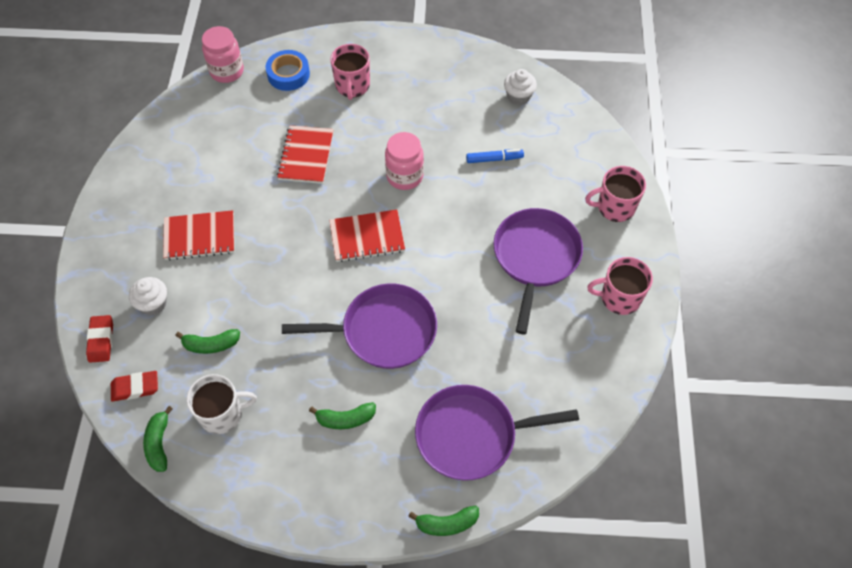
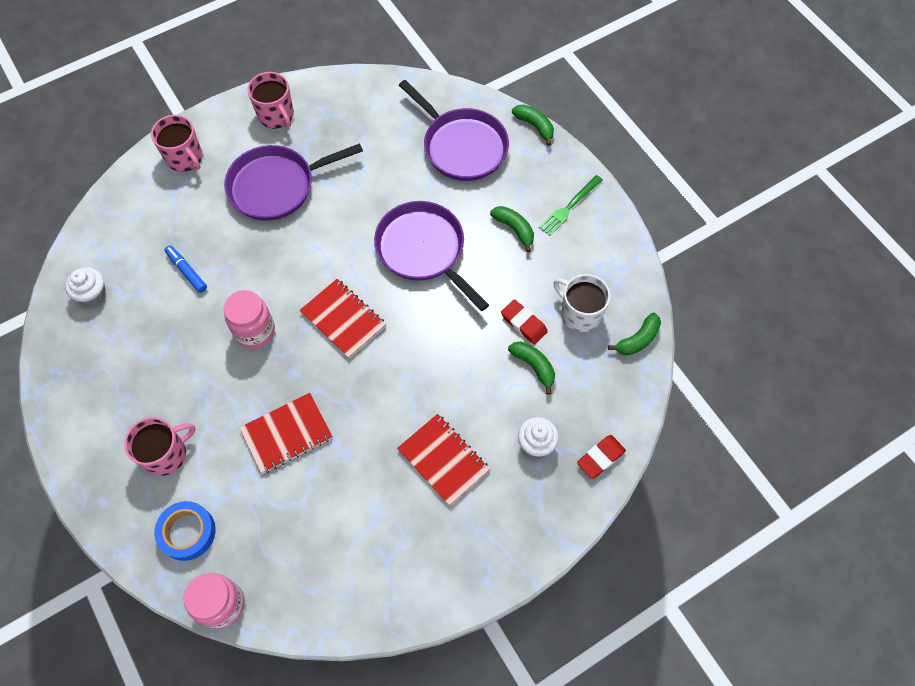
camera: 125 degrees left, 5 degrees up
red eraser [111,371,158,402] -> red eraser moved to [501,299,548,345]
none -> green fork [539,175,603,236]

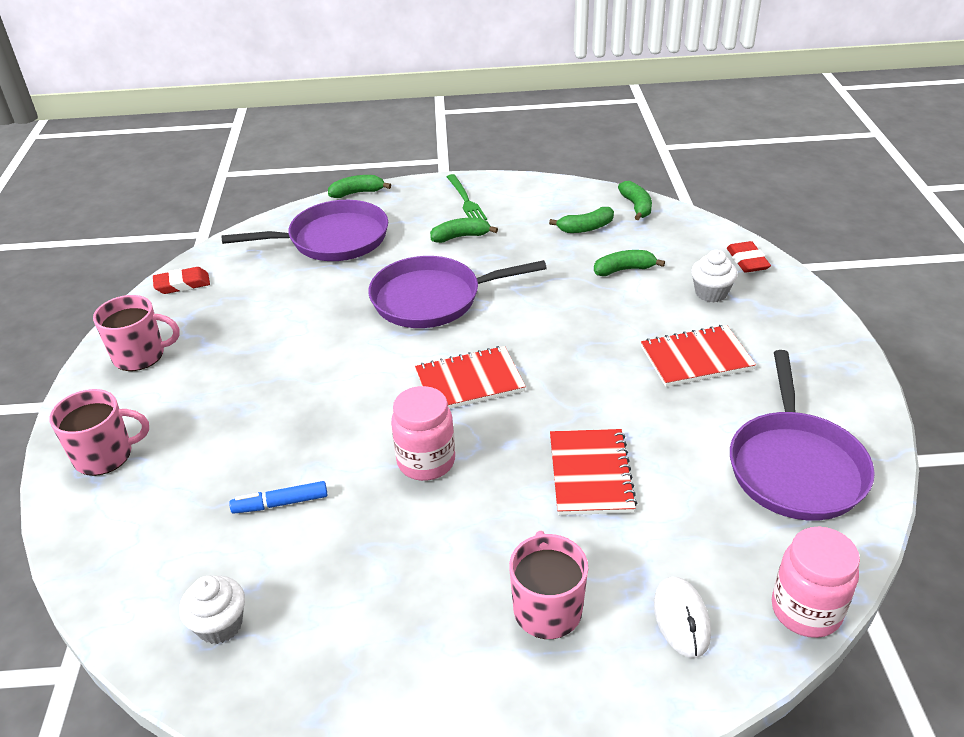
camera: 60 degrees left, 25 degrees down
blue tape [154,501,216,561] -> white mouse [654,577,711,658]
purple pan [224,143,363,221] -> purple pan moved to [730,350,875,521]
red eraser [501,299,548,345] -> red eraser moved to [153,267,210,294]
white mug [554,274,610,332] -> green banana [549,207,614,233]

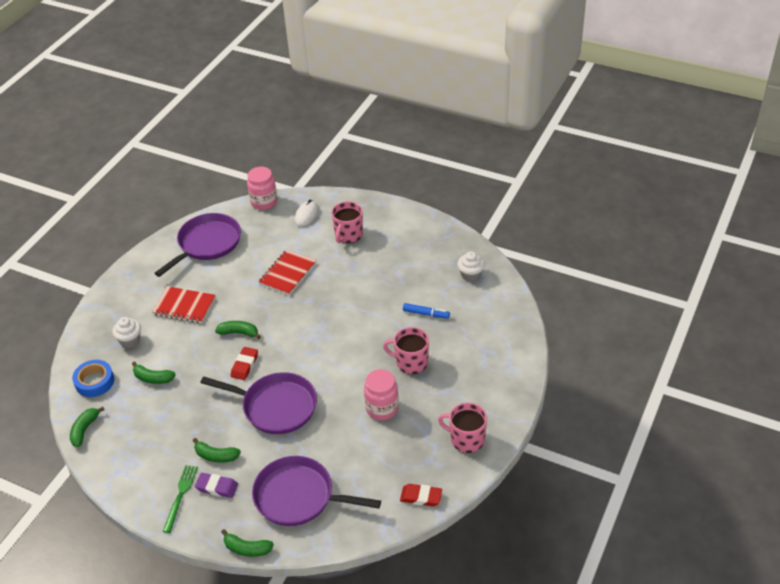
camera: 150 degrees left, 5 degrees up
pink mug [49,389,149,476] -> pink mug moved to [383,327,429,374]
pink jar [391,386,455,481] -> pink jar moved to [364,369,399,420]
red notebook [415,346,526,409] -> none
green banana [549,207,614,233] -> green banana moved to [215,321,261,339]
red eraser [727,241,771,273] -> red eraser moved to [231,347,258,380]
none -> blue tape [72,360,114,397]
none -> purple eraser [195,473,238,498]

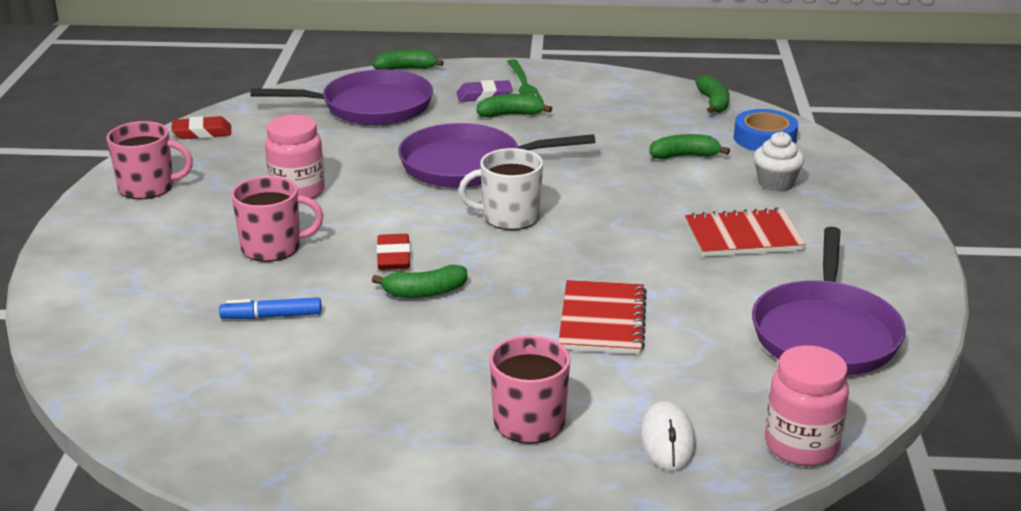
camera: 155 degrees right, 15 degrees down
green banana [215,321,261,339] -> green banana moved to [372,265,467,298]
red eraser [231,347,258,380] -> red eraser moved to [377,234,411,270]
white cupcake [457,251,485,282] -> none
none -> white mug [459,148,543,230]

